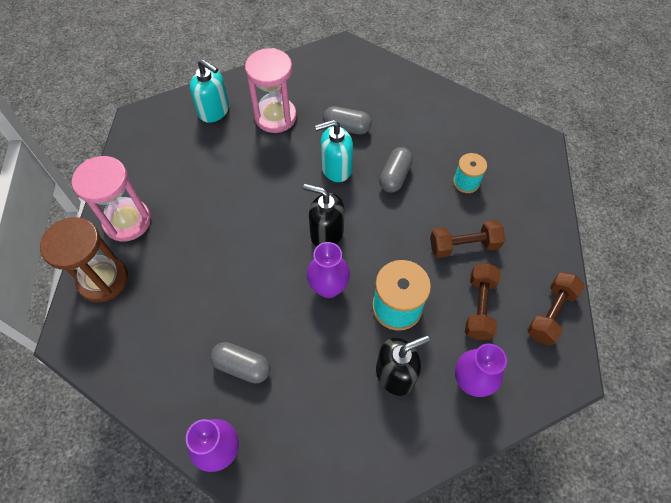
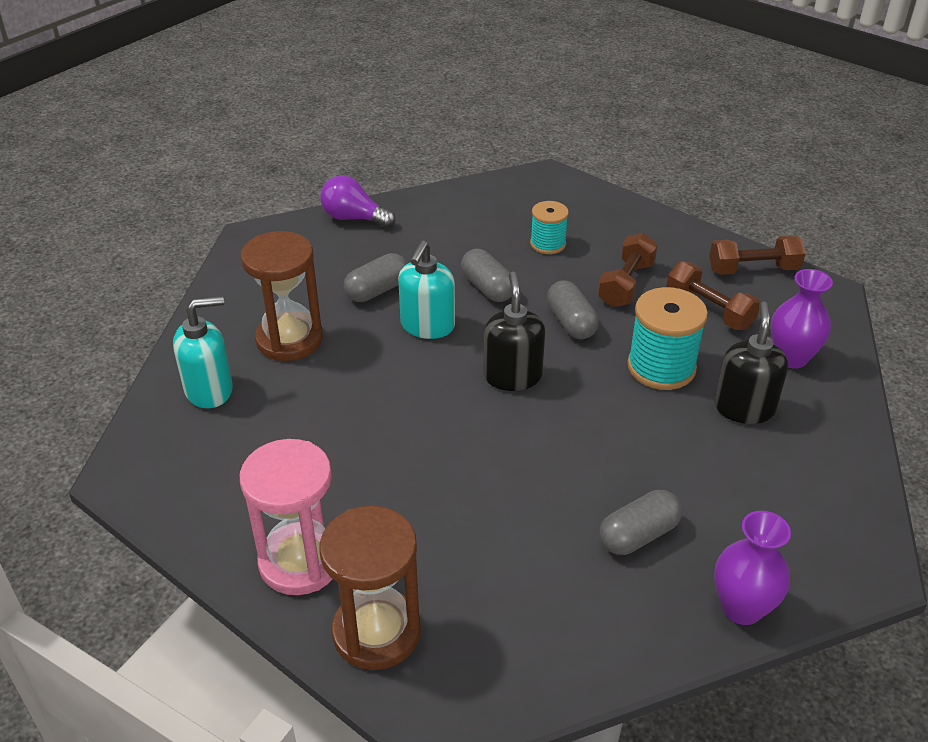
camera: 55 degrees left, 20 degrees down
pink hourglass [245,48,297,133] -> brown hourglass [241,231,323,361]
black soap dispenser [303,184,344,247] -> black soap dispenser turned 120 degrees clockwise [483,272,545,391]
purple vase [307,242,350,298] -> none
brown dumbbell [527,272,585,346] -> brown dumbbell turned 75 degrees counterclockwise [709,235,806,275]
none -> purple light bulb [320,175,396,228]
none -> grey capsule [547,280,599,339]

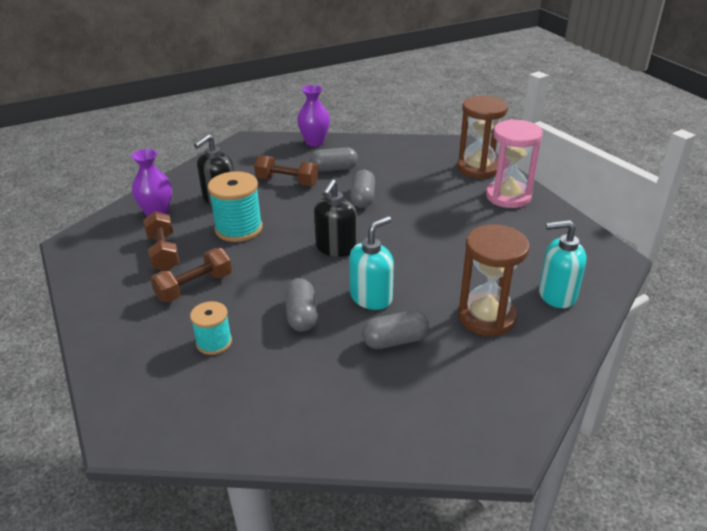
camera: 155 degrees left, 5 degrees down
purple light bulb [320,175,396,228] -> none
grey capsule [547,280,599,339] -> grey capsule moved to [350,170,375,208]
brown dumbbell [709,235,806,275] -> brown dumbbell moved to [254,155,318,186]

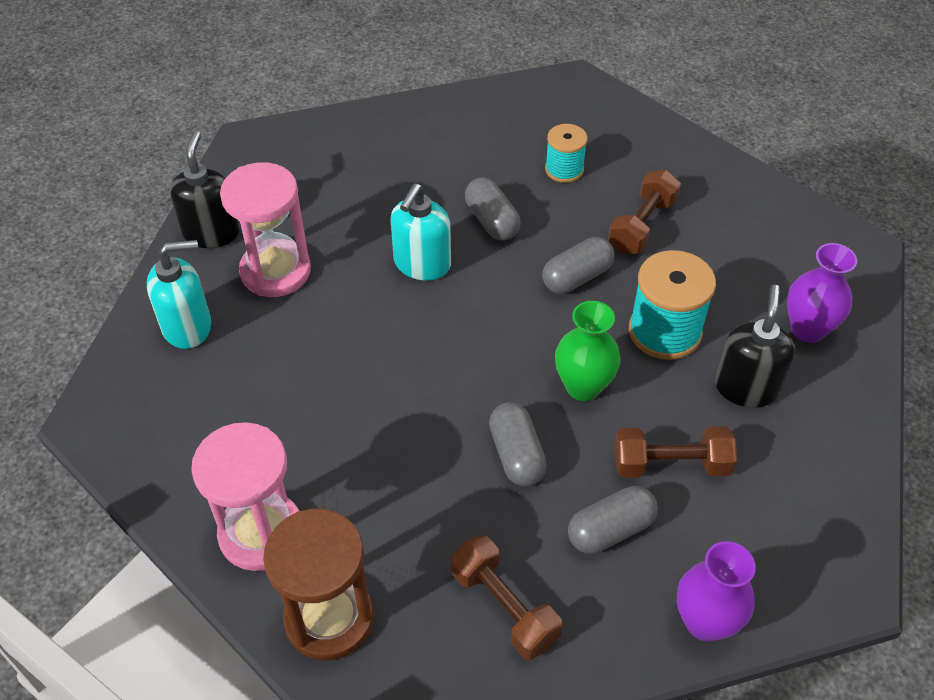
camera: 160 degrees right, 15 degrees up
brown dumbbell [143,211,180,271] -> brown dumbbell moved to [451,535,562,660]
black soap dispenser [314,179,357,257] -> black soap dispenser moved to [170,131,240,248]
grey capsule [362,310,429,349] -> grey capsule moved to [542,237,615,294]
brown hourglass [458,224,530,336] -> pink hourglass [220,162,311,297]
none -> green vase [555,301,621,401]

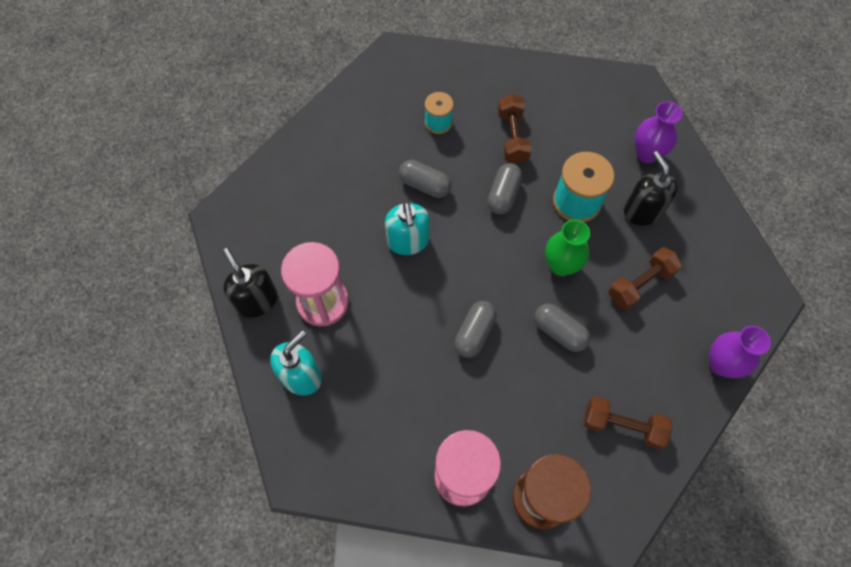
camera: 35 degrees left, 15 degrees up
grey capsule [568,486,658,554] -> grey capsule moved to [454,301,497,358]

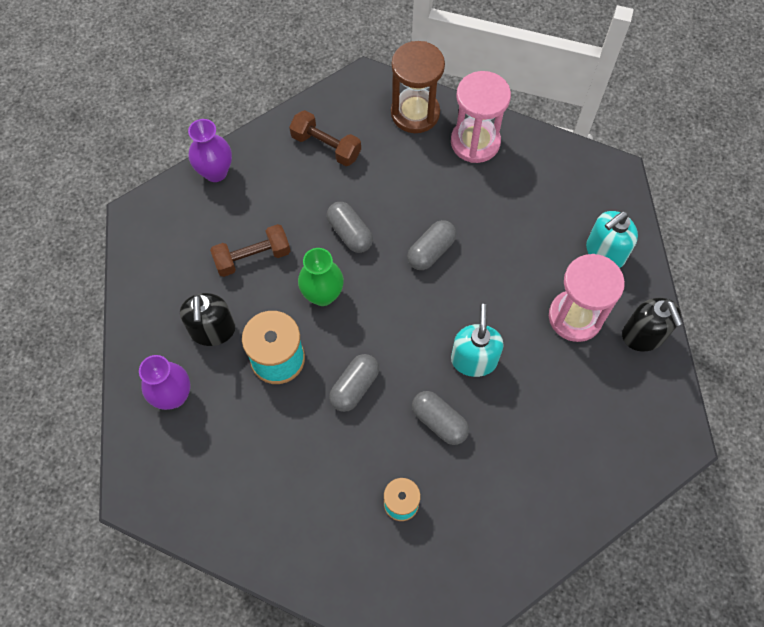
camera: 165 degrees left, 0 degrees up
brown dumbbell [498,94,532,164] -> none

